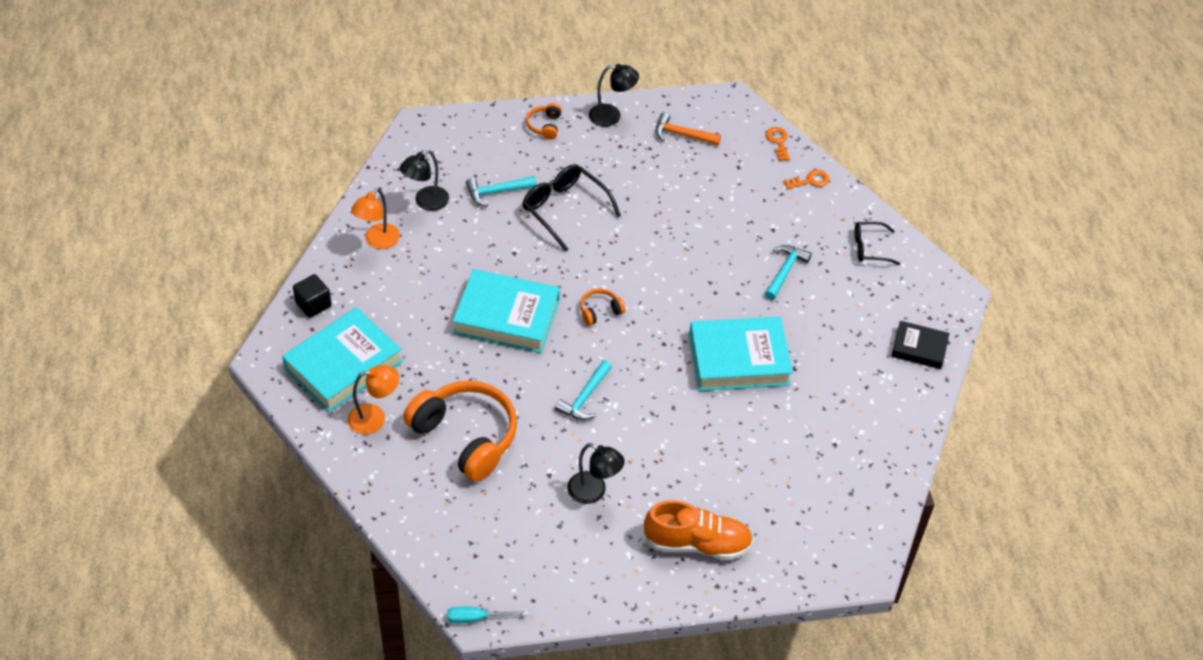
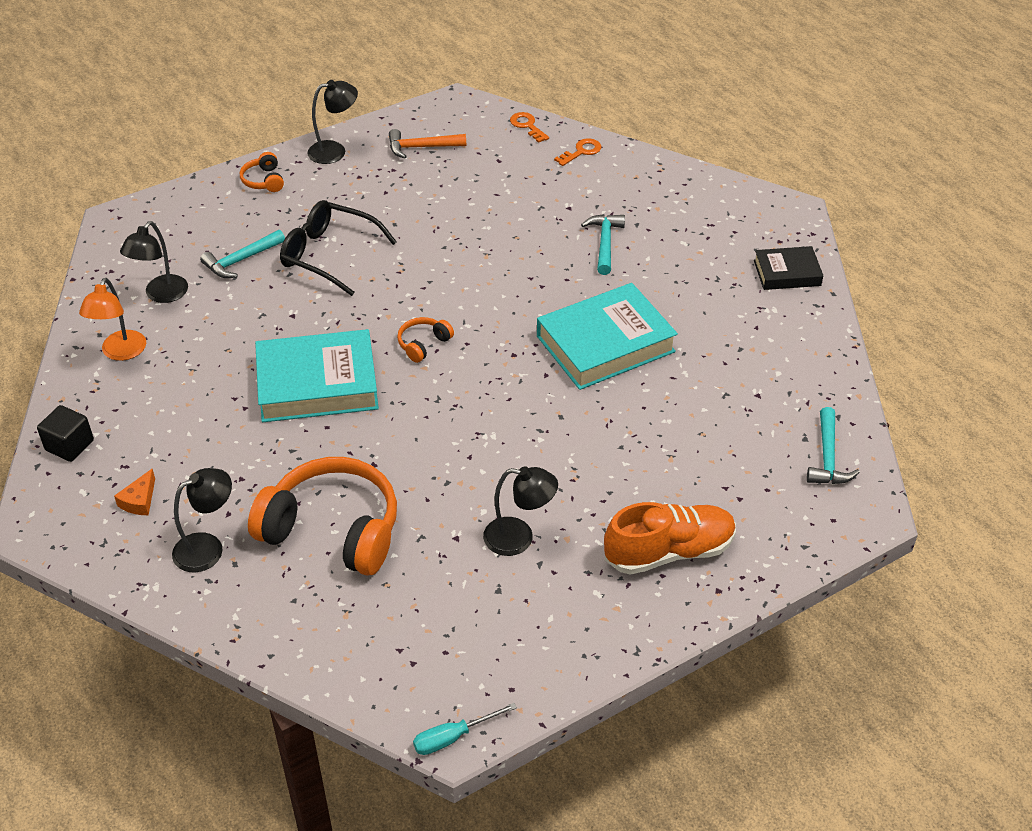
camera: 20 degrees left, 5 degrees down
turquoise book [282,307,403,412] -> orange cheese [114,469,155,515]
orange lamp [347,365,399,434] -> black lamp [172,468,232,573]
turquoise hammer [555,360,612,420] -> turquoise hammer moved to [807,407,860,484]
black glasses [855,222,900,265] -> none

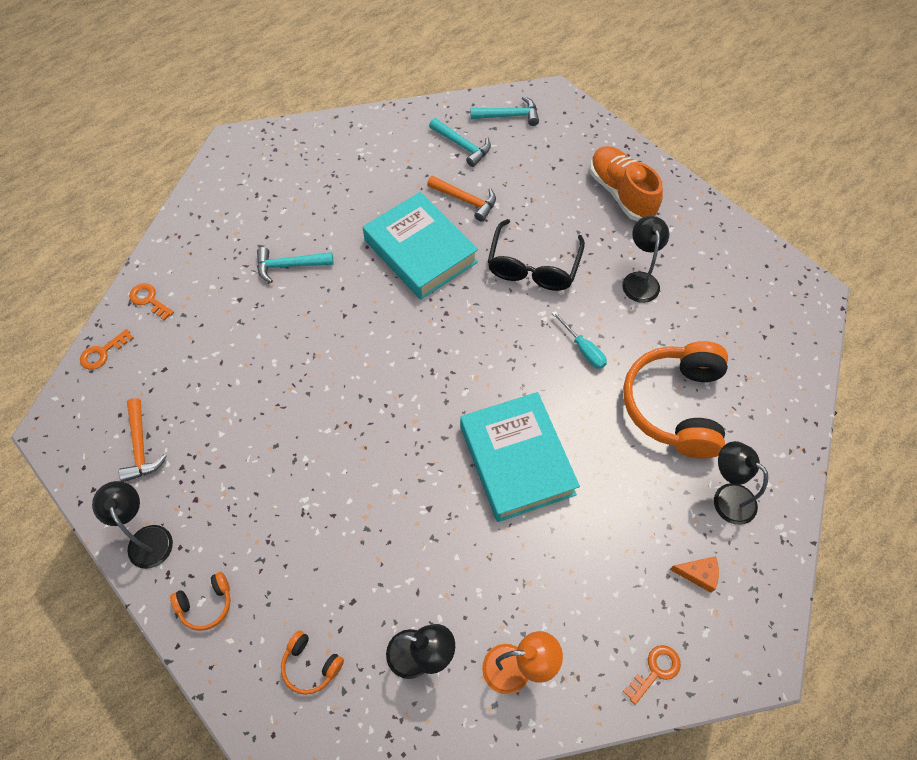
camera: 100 degrees left, 15 degrees up
black cube [37,405,94,462] -> orange key [623,645,681,705]
turquoise hammer [200,230,285,278] -> turquoise hammer moved to [429,118,491,167]
black glasses [280,200,397,296] -> black glasses moved to [488,219,585,291]
orange headphones [397,317,454,363] -> orange headphones moved to [281,631,344,695]
turquoise screwdriver [413,703,517,755] -> turquoise screwdriver moved to [552,311,607,369]
black book [754,246,823,290] -> none
none -> orange hammer [427,176,496,222]

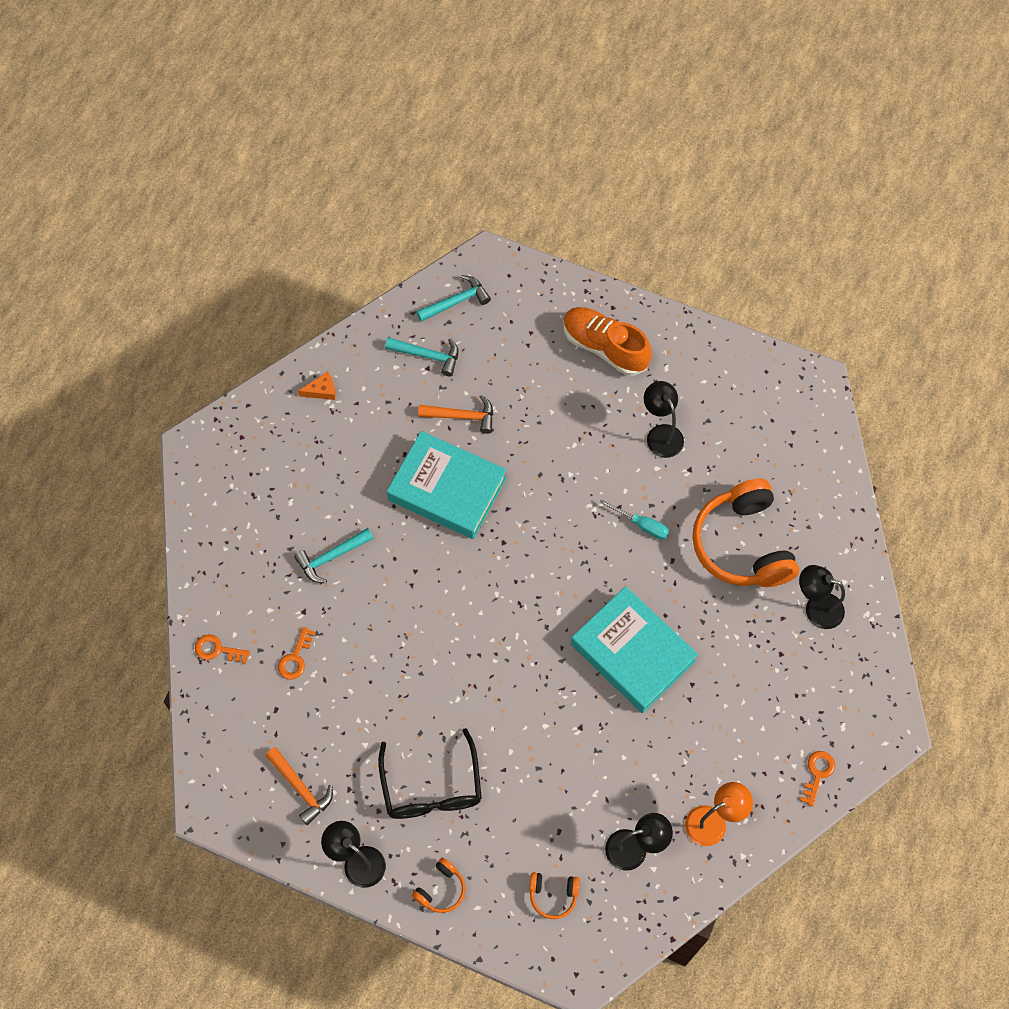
camera: 25 degrees left, 5 degrees up
orange key [80,329,134,370] -> orange key moved to [278,627,315,680]
black glasses [488,219,585,291] -> black glasses moved to [378,728,482,819]
orange cheese [669,556,719,593] -> orange cheese moved to [298,372,335,400]

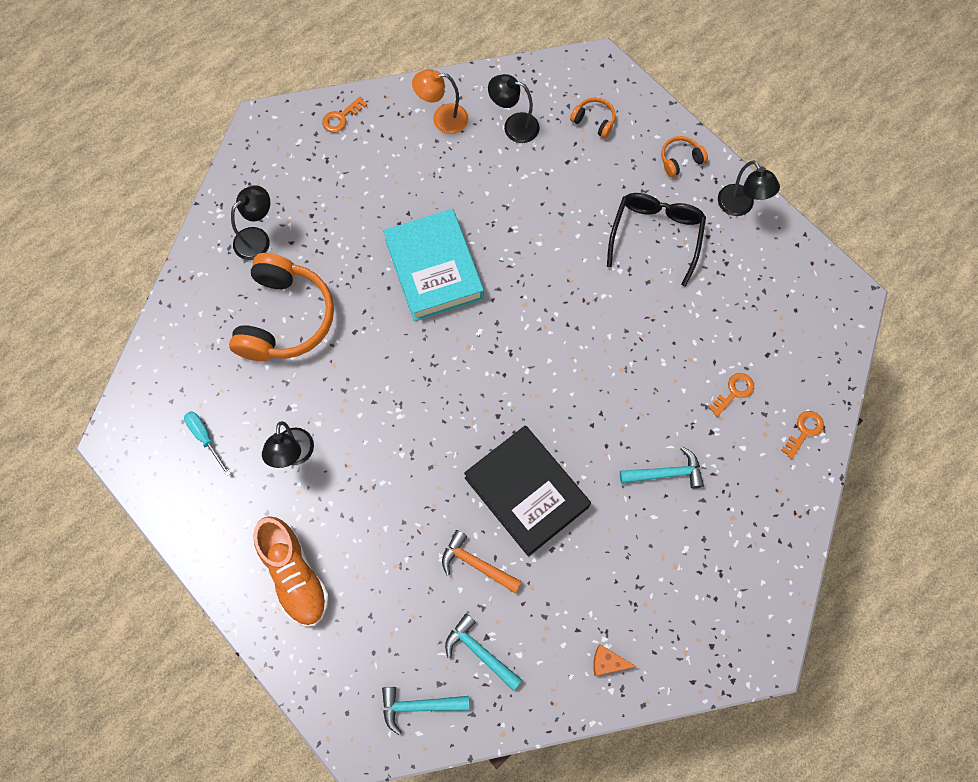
camera: 155 degrees left, 5 degrees up
orange key [195,634,250,664] -> orange key turned 90 degrees counterclockwise [781,411,824,459]
orange hammer [265,747,333,825] -> none
turquoise book [387,431,507,539] -> black book [464,425,591,557]
turquoise screwdriver [600,499,669,539] -> turquoise screwdriver moved to [184,411,231,476]
black lamp [799,565,845,629] -> black lamp turned 90 degrees counterclockwise [231,185,270,260]

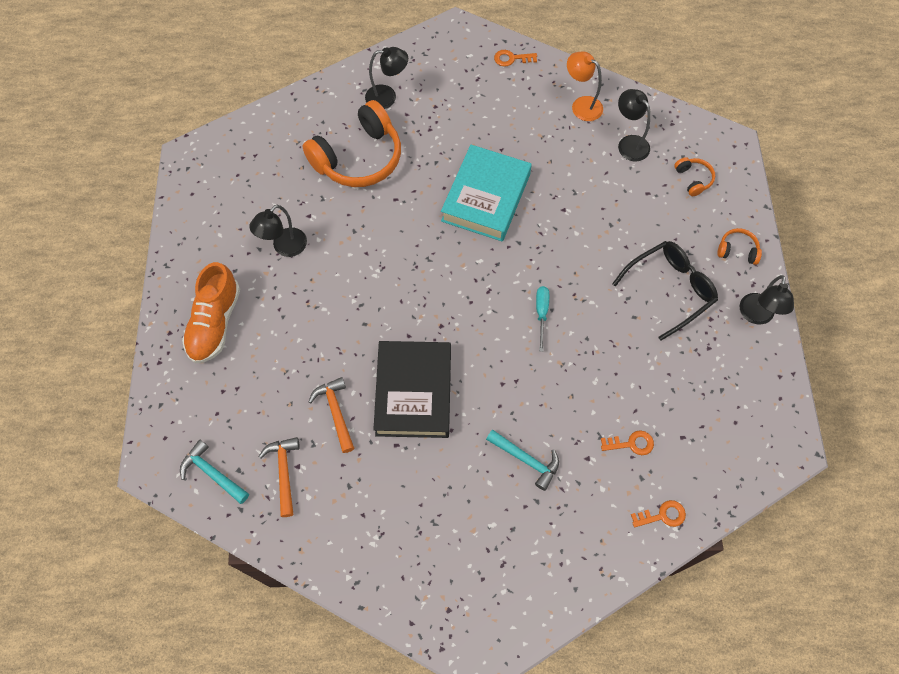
camera: 40 degrees right, 5 degrees down
turquoise screwdriver [184,411,231,476] -> turquoise screwdriver moved to [536,286,549,352]
turquoise hammer [445,613,522,691] -> orange hammer [259,437,300,517]
orange cheese [593,644,637,676] -> none

